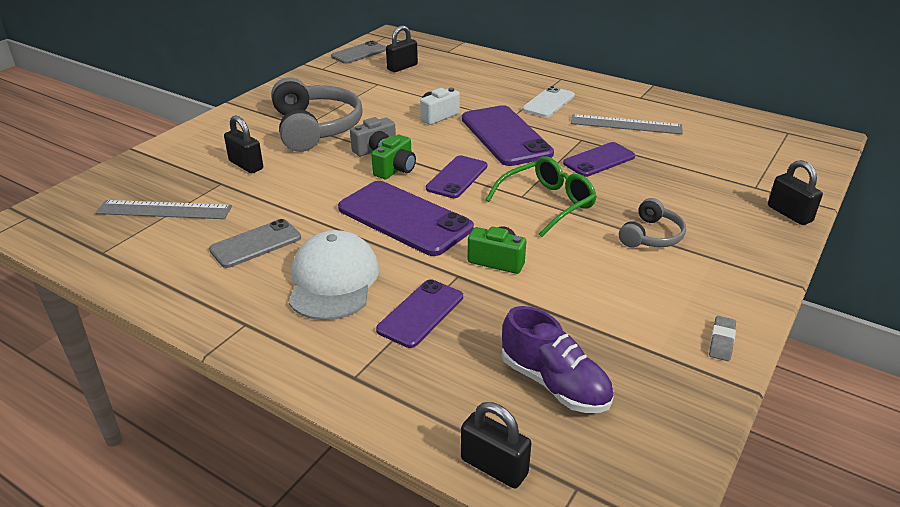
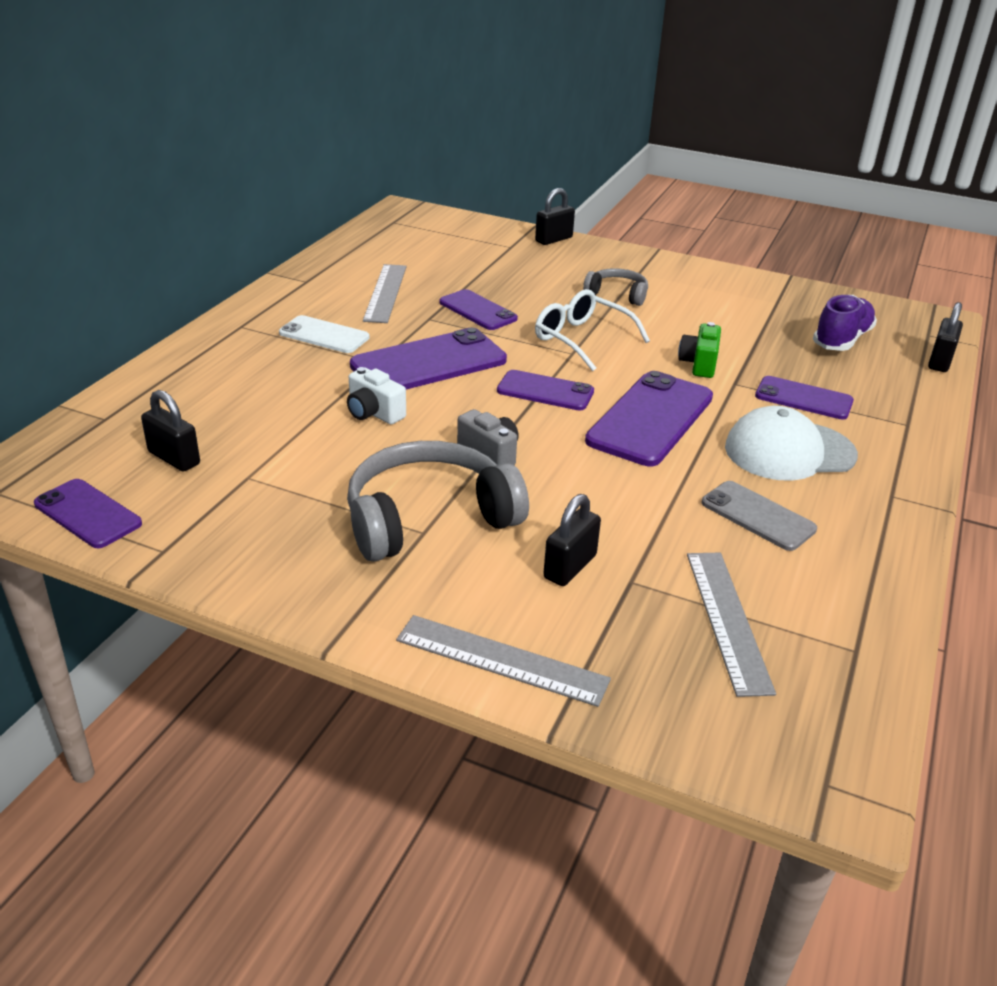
camera: 100 degrees left, 0 degrees up
grey phone [331,41,386,64] -> purple phone [34,479,142,548]
green camera [371,135,416,179] -> none
green glasses [486,156,597,237] -> white glasses [535,289,650,371]
grey eraser [709,316,736,361] -> none
none -> grey ruler [396,615,611,707]

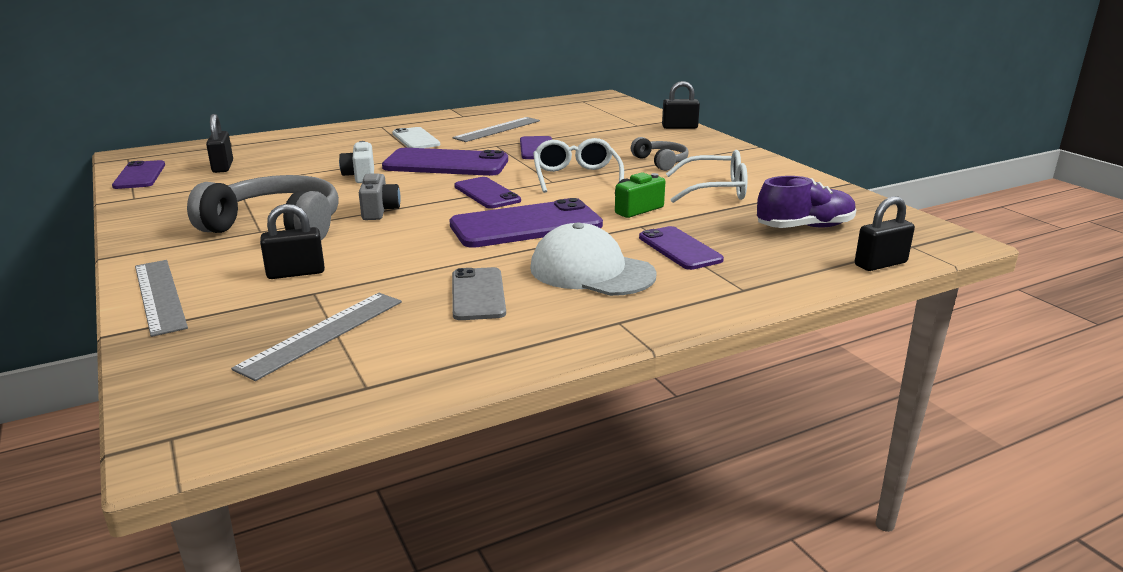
camera: 40 degrees right, 10 degrees down
none -> white glasses [666,150,748,203]

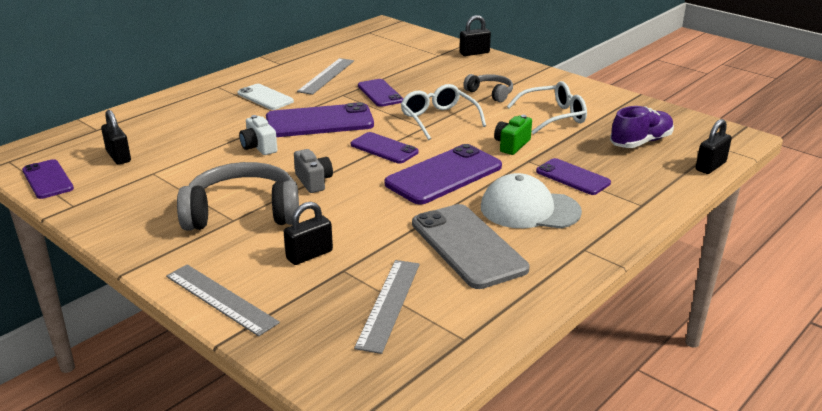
camera: 20 degrees left, 5 degrees up
grey phone [452,267,506,320] -> grey phone [412,204,529,289], size x1.67

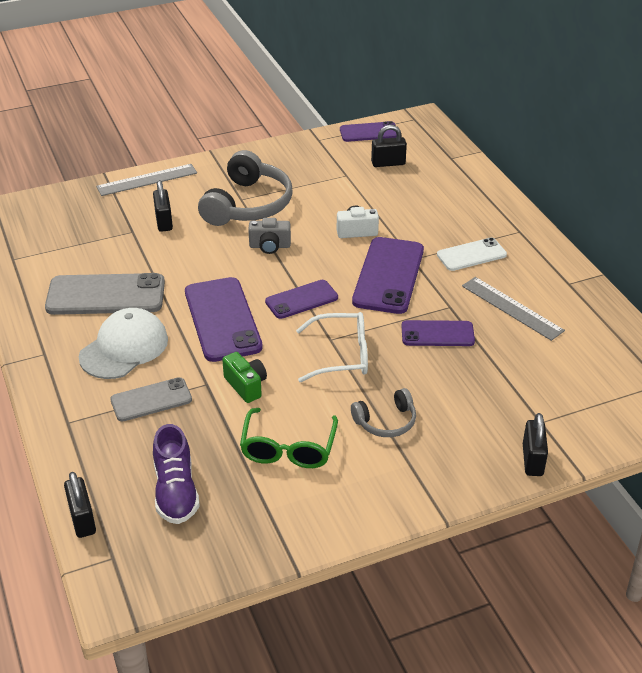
camera: 115 degrees right, 10 degrees up
grey ruler [354,260,420,354] -> none
white glasses [507,81,587,135] -> green glasses [240,408,338,468]
purple phone [536,158,611,195] -> grey phone [110,377,192,422]

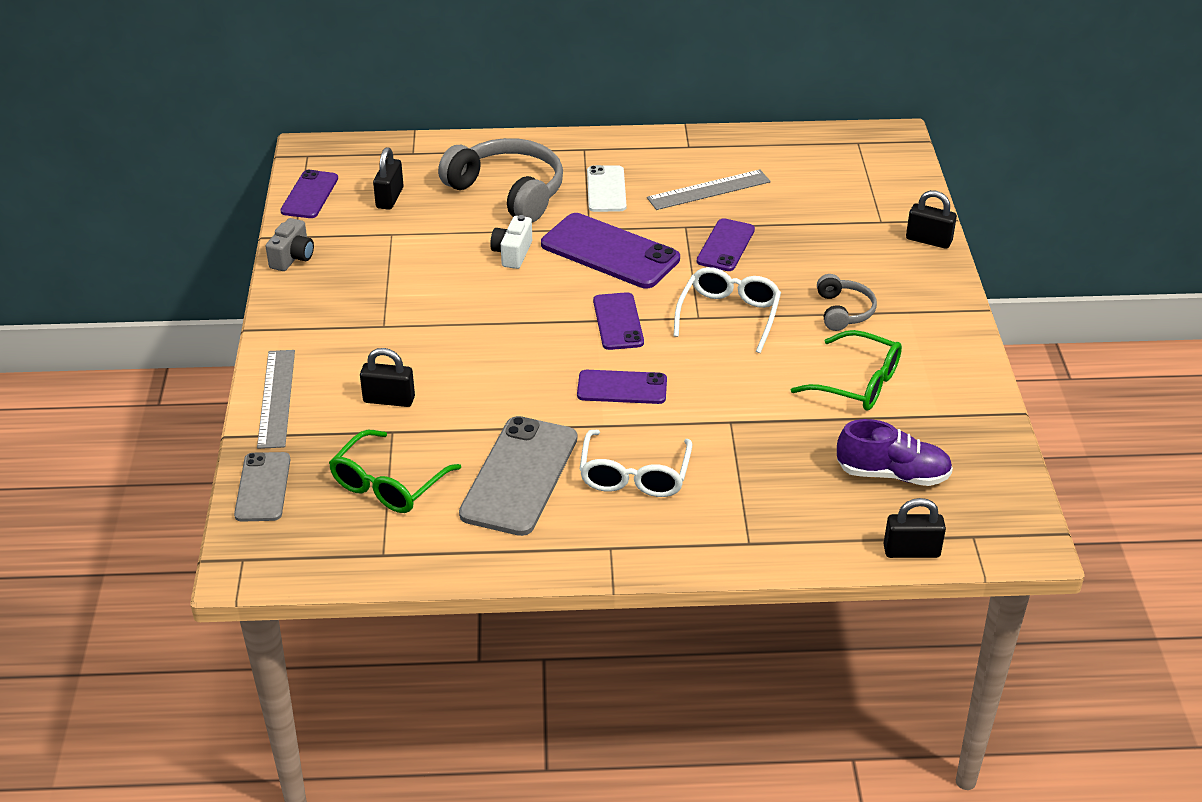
camera: 70 degrees left, 0 degrees up
white cap [79,308,168,379] -> white glasses [579,430,692,497]
grey phone [110,377,192,422] -> grey phone moved to [234,452,290,522]
purple phone [185,277,263,362] -> purple phone [577,370,667,404], size x0.60
grey headphones [198,150,293,226] -> grey headphones moved to [438,138,563,222]
green camera [222,352,267,403] -> none
grey camera [248,218,291,254] -> grey camera moved to [266,218,314,271]
none -> green glasses [329,430,461,513]

